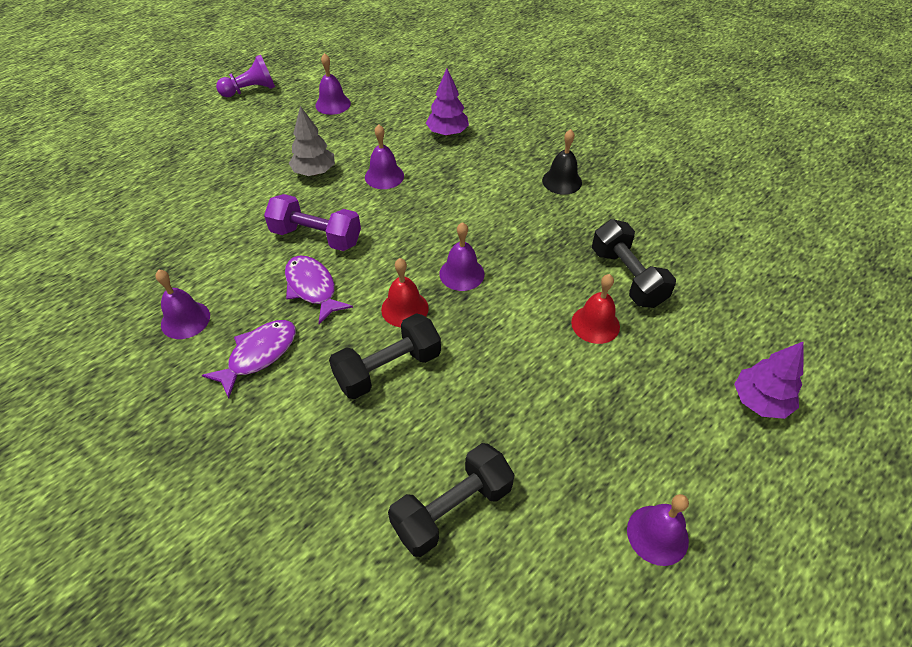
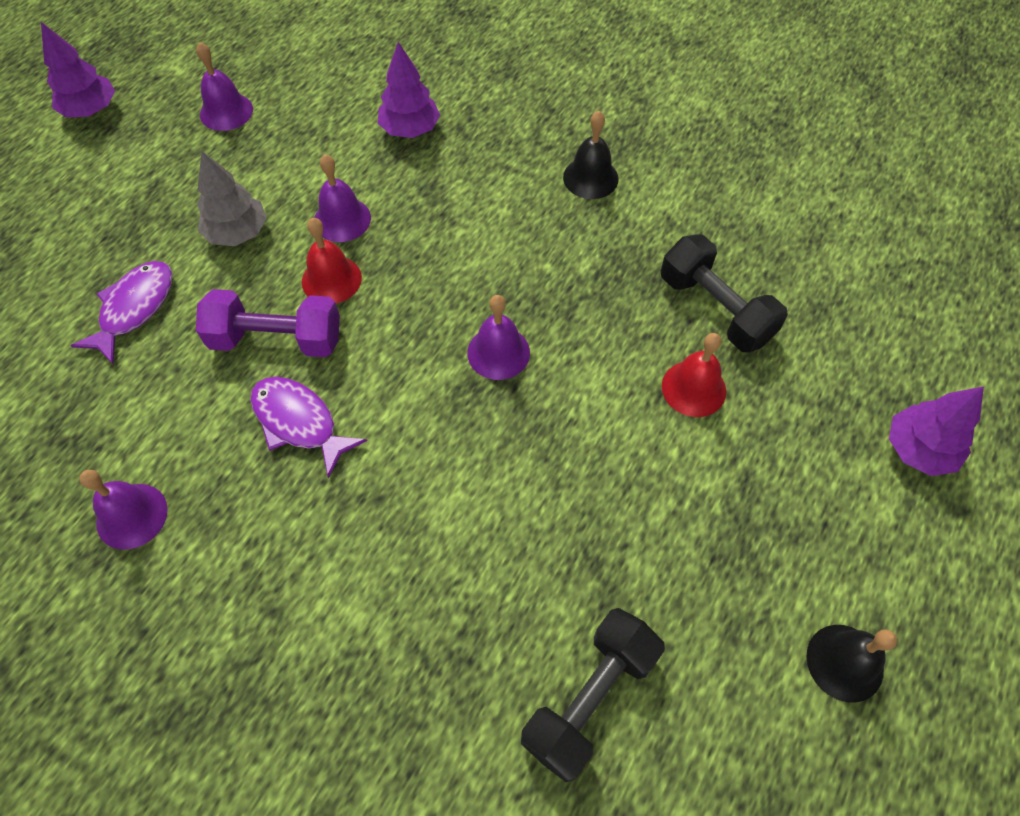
camera: 15 degrees left, 10 degrees up
purple fish [202,320,296,398] -> purple fish moved to [71,261,172,364]
purple pawn [216,55,275,97] -> purple tree [41,22,115,118]
black dumbbell [329,313,441,399] -> none
red bell [381,258,429,327] -> red bell moved to [302,218,362,304]
purple bell [627,494,689,566] -> black bell [806,625,897,703]

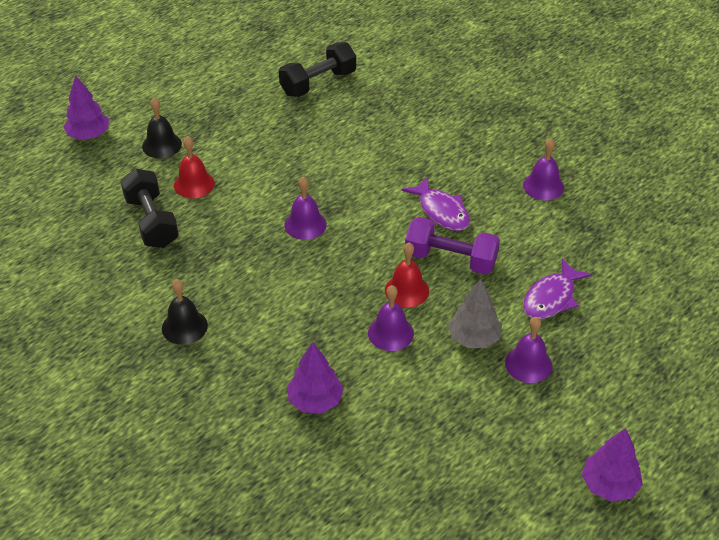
camera: 165 degrees left, 15 degrees down
purple bell [196,42,253,131] -> purple bell moved to [505,317,552,383]
black bell [806,625,897,703] -> black bell moved to [142,97,182,158]

